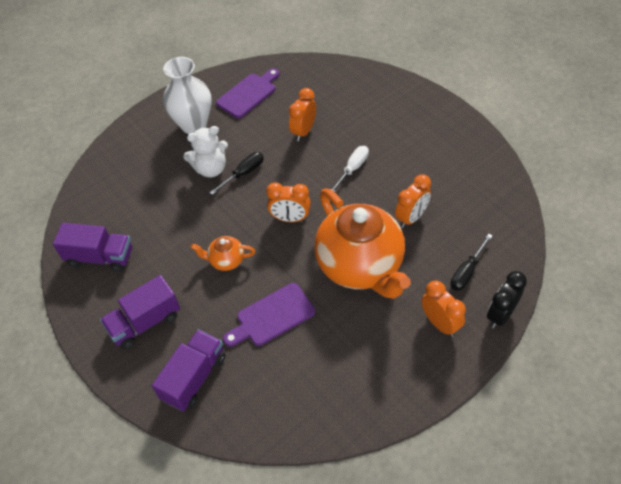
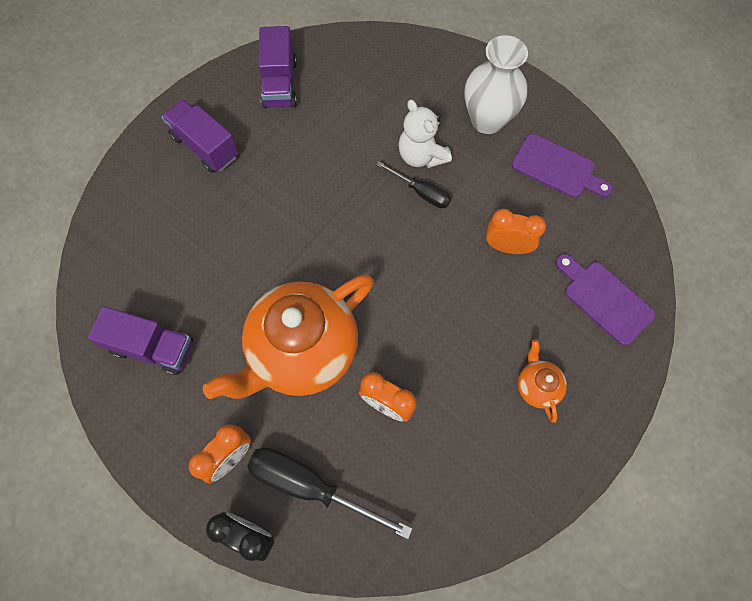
camera: 75 degrees right, 15 degrees up
purple truck [152,329,226,412] -> purple truck moved to [88,306,194,375]
orange teapot [191,236,256,271] -> orange teapot moved to [518,340,567,423]
purple cutting board [223,283,315,347] -> purple cutting board moved to [555,254,656,346]
orange clock [266,182,310,222] -> none
white screwdriver [331,146,369,192] -> none
black screwdriver [451,234,492,291] -> black screwdriver [247,448,412,539], size x1.71

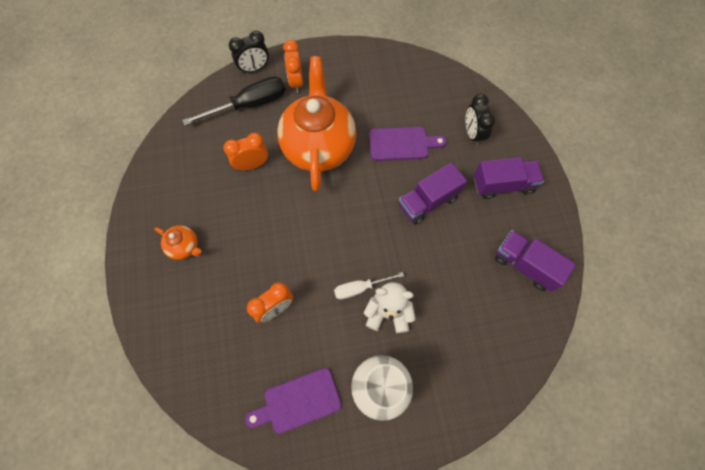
camera: 130 degrees right, 0 degrees up
purple truck [88,306,194,375] -> purple truck moved to [399,162,467,224]
black screwdriver [376,161,451,208] -> white screwdriver [334,272,404,300]
purple cutting board [555,254,656,346] -> purple cutting board moved to [369,127,447,161]
none -> black clock [465,94,495,146]

